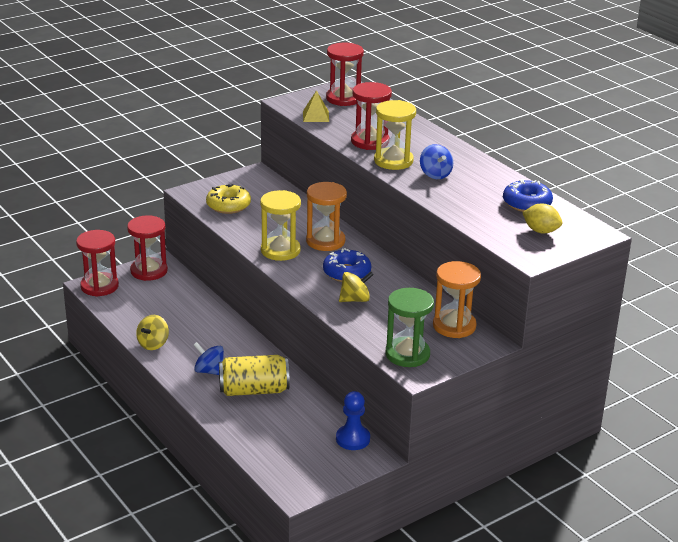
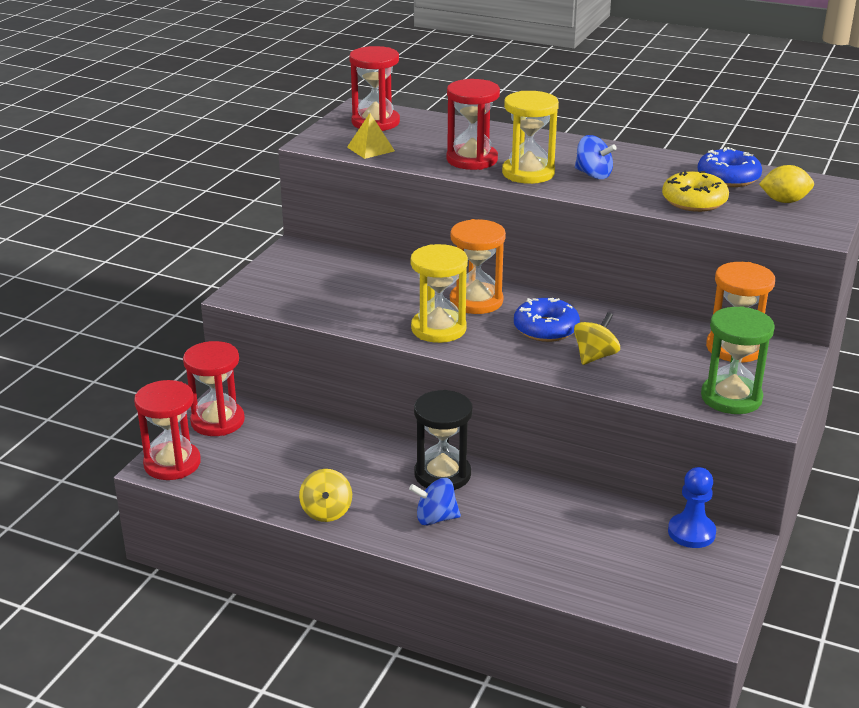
camera: 30 degrees left, 0 degrees up
yellow donut [206,184,251,214] -> yellow donut moved to [662,171,729,212]
yellow can [219,355,290,396] -> none
none -> black hourglass [414,390,473,490]

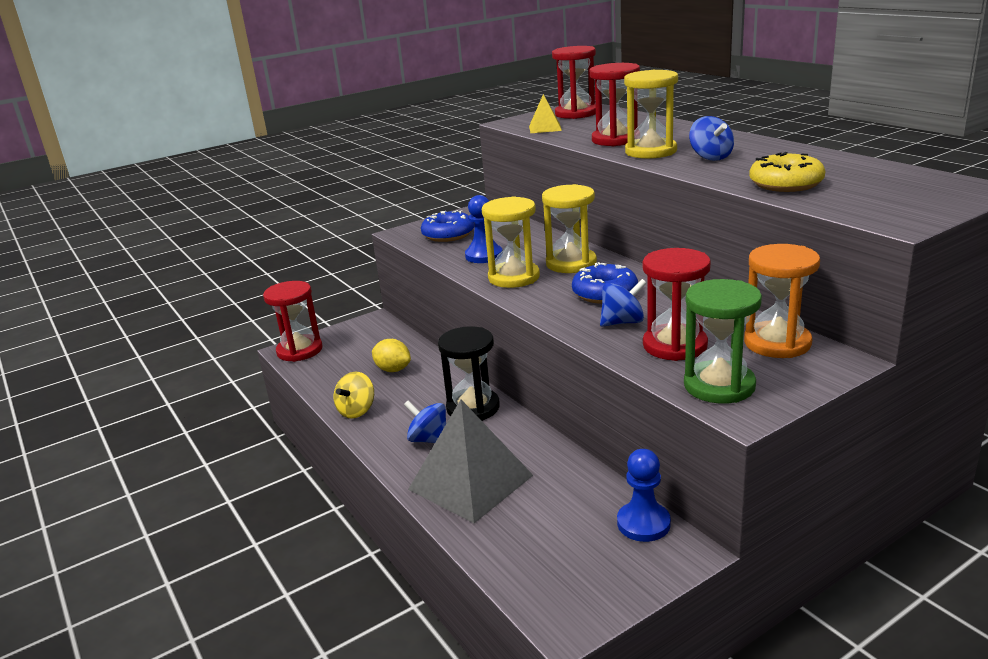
camera: 35 degrees right, 5 degrees down
red hourglass [183,341,245,436] -> red hourglass moved to [643,248,711,361]
orange hourglass [450,219,506,314] -> yellow hourglass [542,184,597,273]
yellow spinning top [574,312,620,365] -> blue spinning top [600,279,647,327]
blue donut [698,147,762,187] -> blue donut moved to [421,210,474,242]
yellow lemon [759,165,814,203] -> yellow lemon moved to [372,339,411,372]
none -> grey pyramid [408,400,533,523]
none -> blue pawn [465,195,502,263]

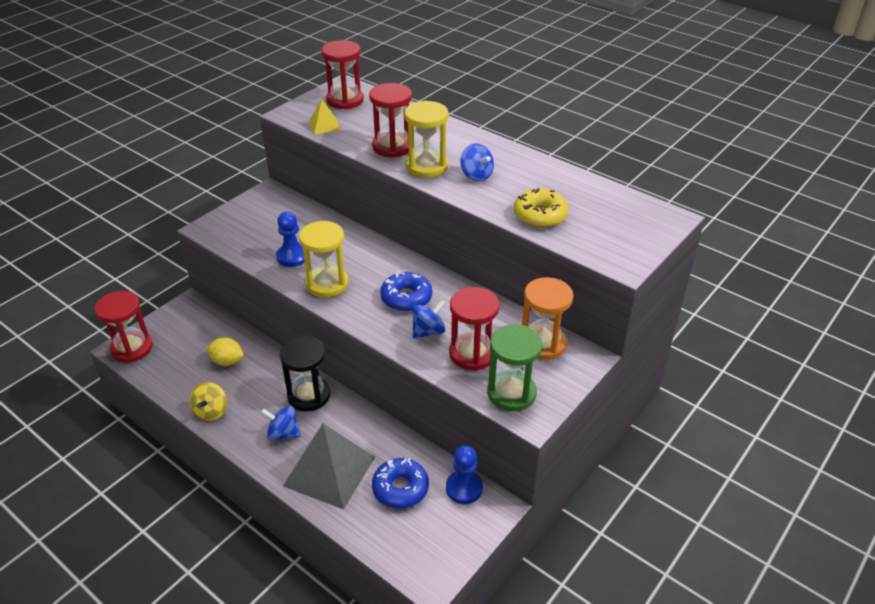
camera: 20 degrees left, 15 degrees up
blue donut [421,210,474,242] -> blue donut moved to [372,458,429,509]
yellow hourglass [542,184,597,273] -> none

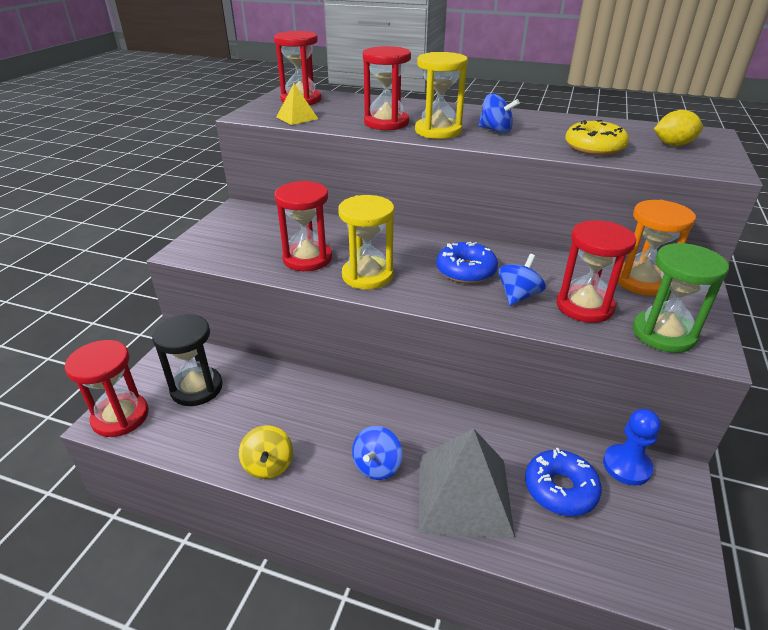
camera: 20 degrees left, 5 degrees down
yellow lemon [206,338,244,366] -> yellow lemon moved to [654,110,703,146]
blue spinning top [261,406,301,441] -> blue spinning top turned 60 degrees counterclockwise [352,426,402,480]
blue pawn [276,212,305,267] -> red hourglass [274,181,332,271]
black hourglass [280,336,330,411] -> black hourglass moved to [152,314,223,406]

